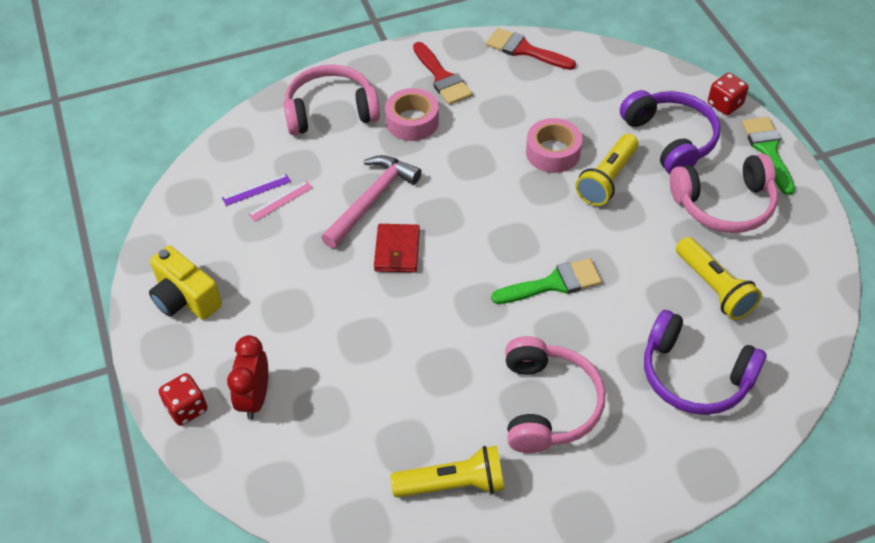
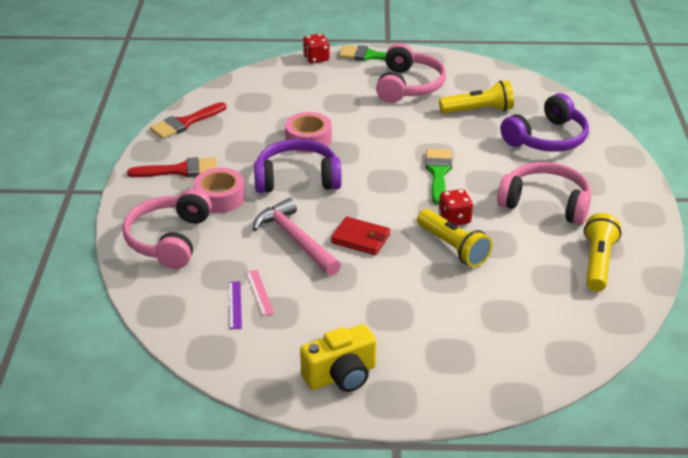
camera: 70 degrees left, 15 degrees down
red dice [159,373,207,426] -> red dice moved to [439,189,473,226]
red clock [227,335,268,420] -> none
yellow flashlight [575,134,639,206] -> yellow flashlight moved to [417,209,492,267]
purple headphones [620,90,720,174] -> purple headphones moved to [254,139,342,193]

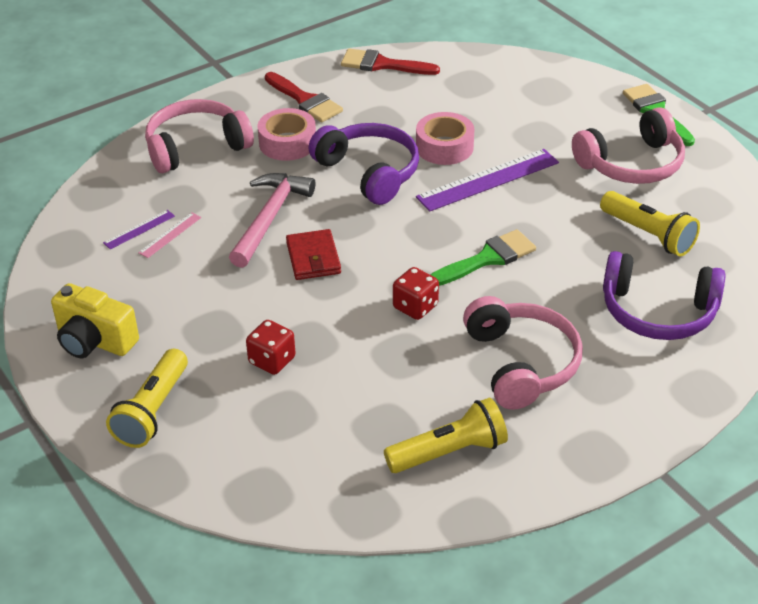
camera: 55 degrees right, 5 degrees up
red dice [303,34,330,64] -> red dice moved to [246,320,296,375]
yellow flashlight [417,209,492,267] -> yellow flashlight moved to [106,349,188,448]
none -> purple ruler [416,149,559,212]

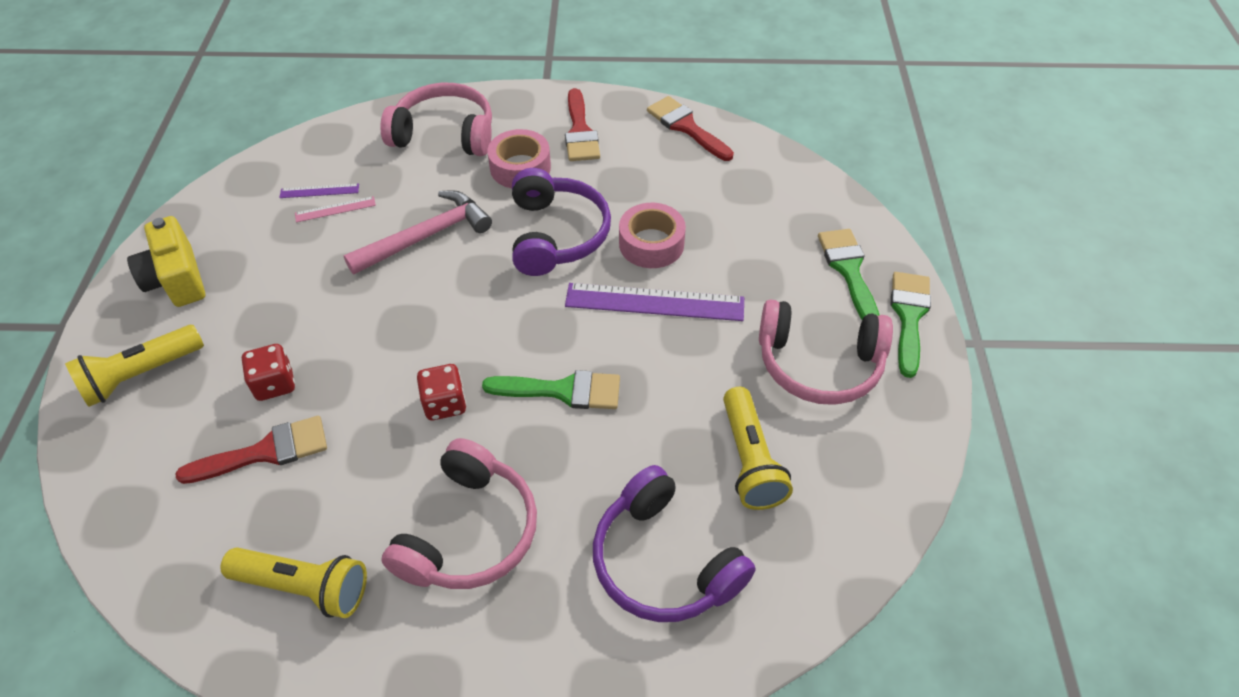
camera: 35 degrees right, 10 degrees up
red wallet [286,229,341,280] -> none
none -> red brush [175,416,327,484]
none -> green brush [818,229,879,320]

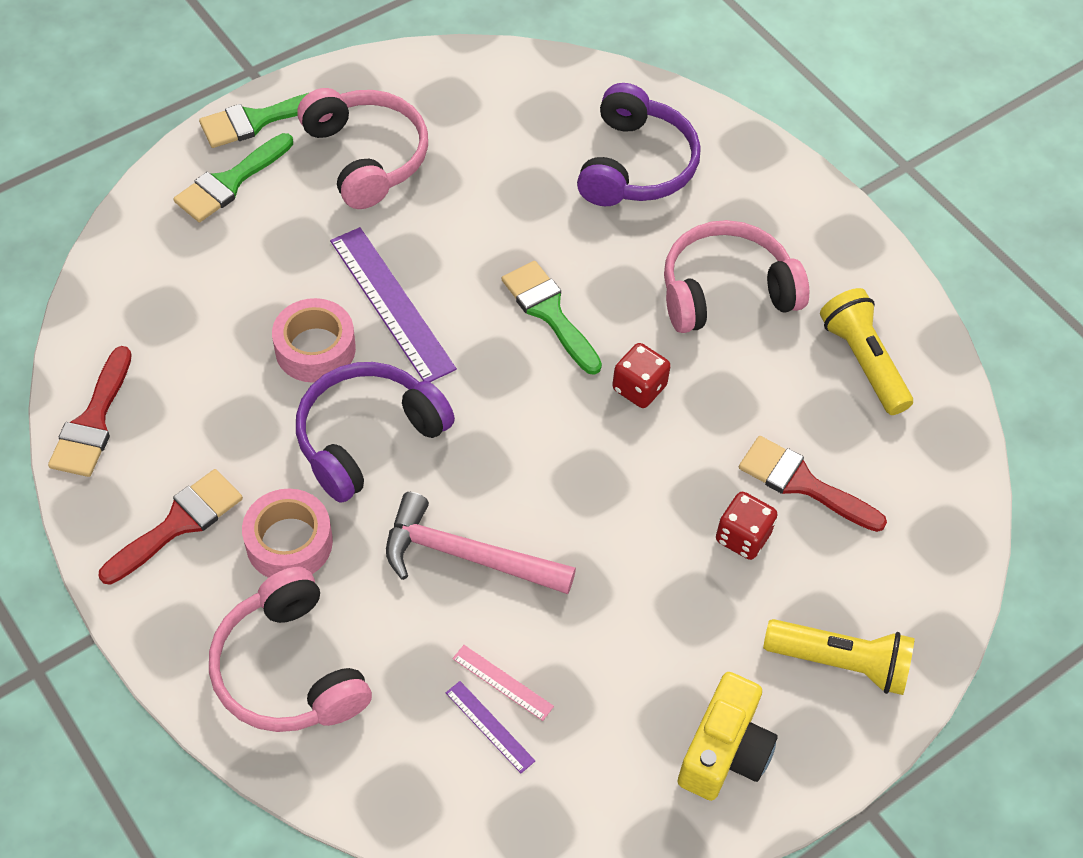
camera: 130 degrees left, 5 degrees up
yellow flashlight [723,387,793,510] -> none

